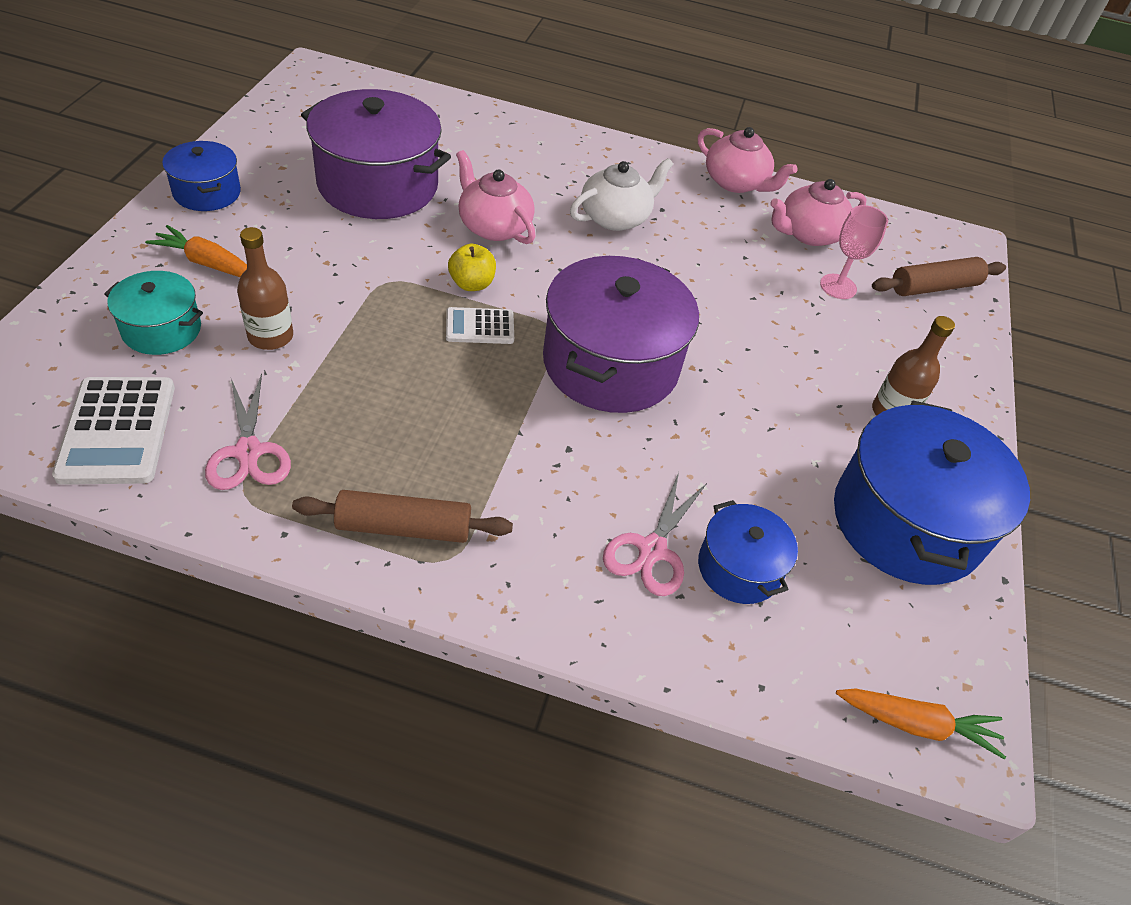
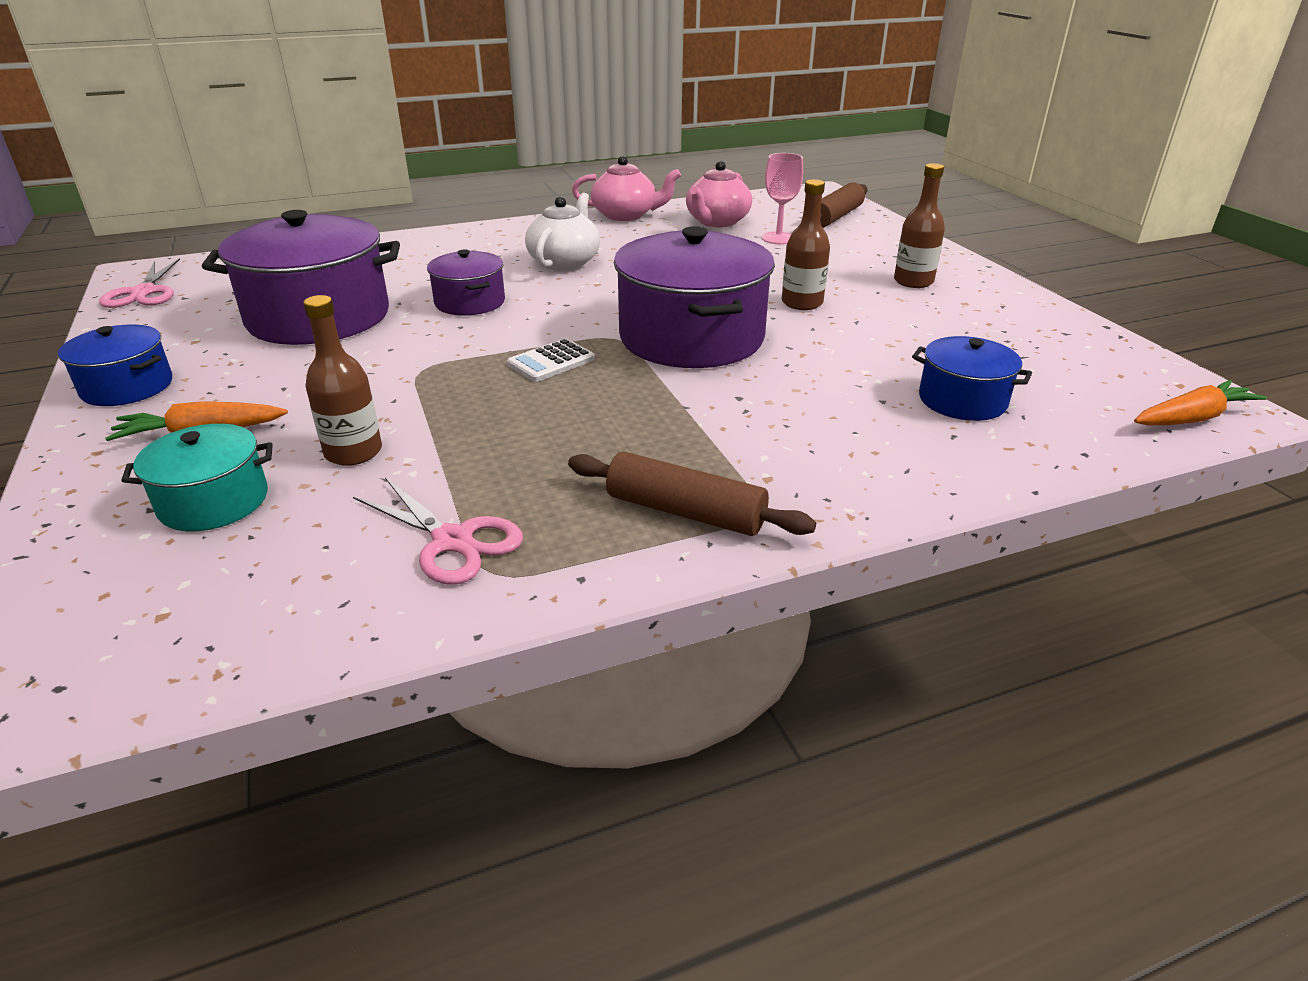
camera: 30 degrees left, 15 degrees down
white calculator [52,377,175,485] -> none
brown rolling pin [292,490,513,543] -> brown rolling pin turned 60 degrees clockwise [568,452,816,536]
yellow apple [448,244,496,291] -> none
pink teapot [456,150,536,244] -> purple pot [427,249,505,315]
pink scissors [603,472,707,596] -> pink scissors moved to [99,258,180,308]
blue pot [834,400,1030,585] -> none
none -> brown bottle [782,179,830,310]

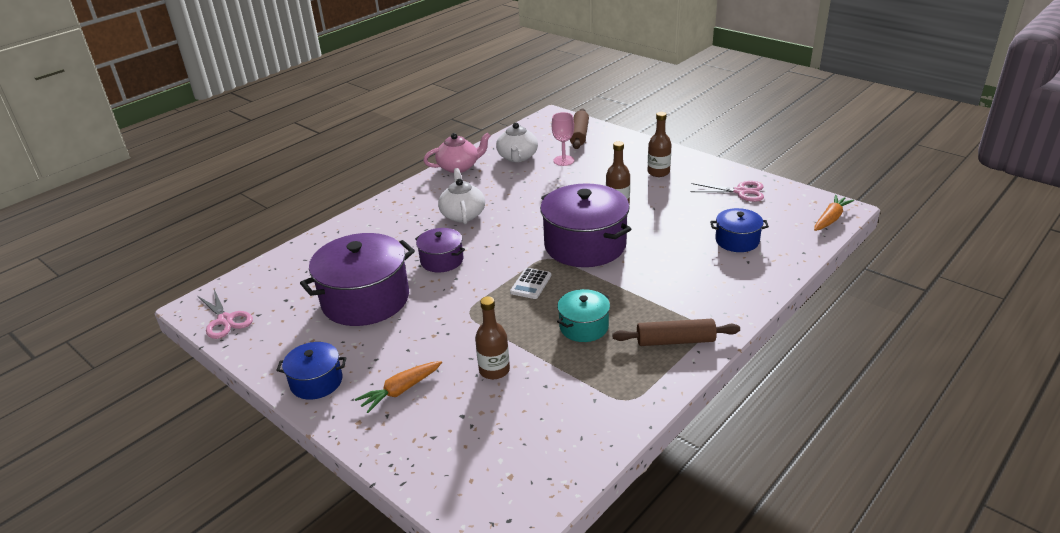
camera: 25 degrees left, 0 degrees up
turquoise pot [121,424,273,531] -> turquoise pot moved to [557,289,610,342]
pink scissors [353,477,523,584] -> pink scissors moved to [691,181,764,202]
pink teapot [686,161,752,227] -> white teapot [496,123,538,162]

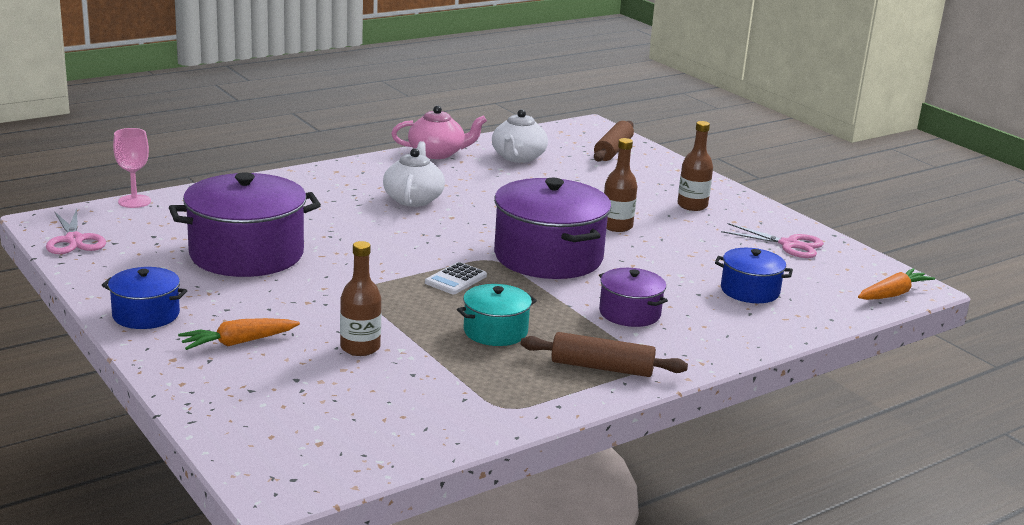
camera: 10 degrees right, 10 degrees down
purple pot [415,228,465,272] -> purple pot moved to [599,268,668,327]
pink goblet [552,112,574,166] -> pink goblet moved to [113,128,151,208]

